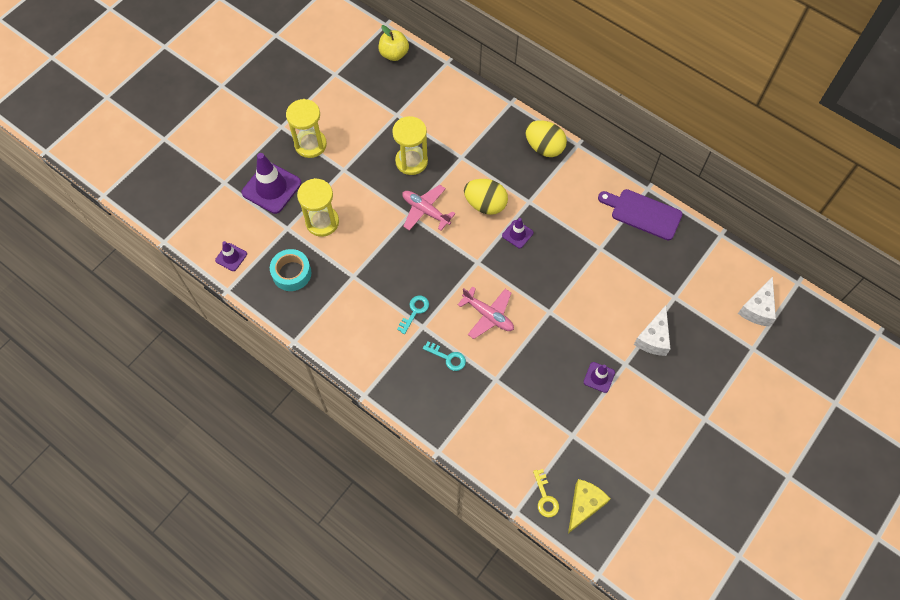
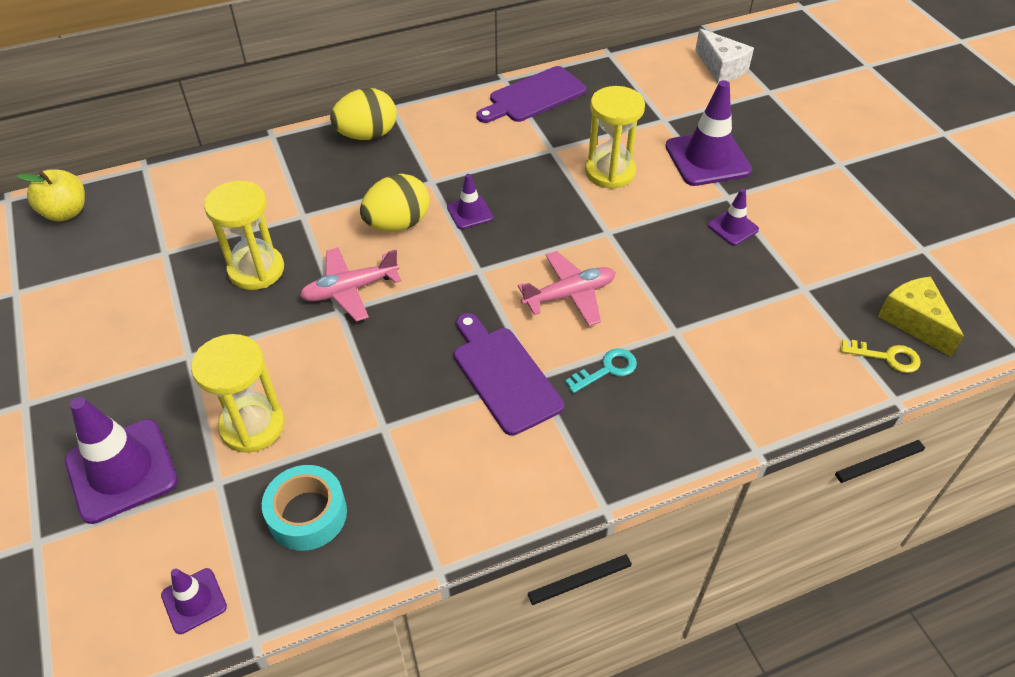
camera: 60 degrees left, 15 degrees down
yellow hourglass [286,99,327,158] -> yellow hourglass moved to [585,86,645,189]
turquoise key [397,295,429,334] -> purple cutting board [454,313,564,436]
white cheese [634,305,670,356] -> purple traffic cone [665,80,752,186]

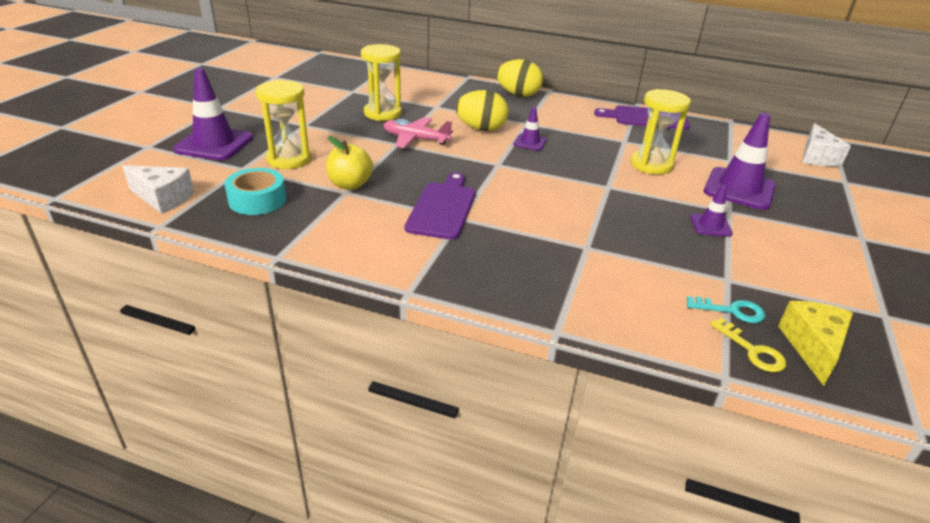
camera: 40 degrees right, 15 degrees down
yellow apple [17,170,85,221] -> yellow apple moved to [326,136,373,190]
purple traffic cone [161,568,227,634] -> white cheese [122,165,194,214]
pink plane [518,251,616,326] -> none
turquoise key [565,348,637,393] -> turquoise key moved to [687,296,765,323]

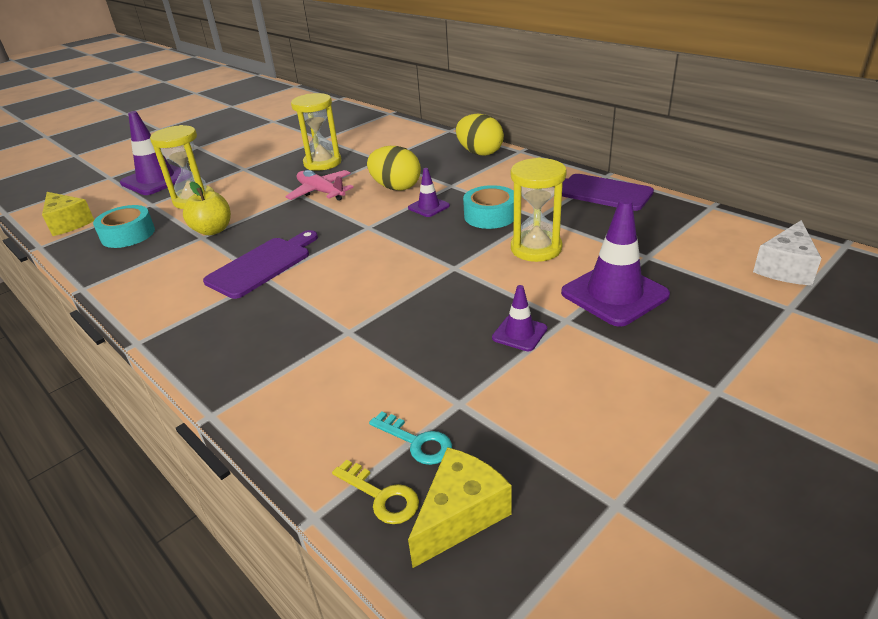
camera: 30 degrees right, 0 degrees up
white cheese [122,165,194,214] -> yellow cheese [42,192,94,236]
yellow key [710,318,786,372] -> yellow key turned 45 degrees counterclockwise [332,459,419,524]
none -> turquoise tape [463,185,514,229]

